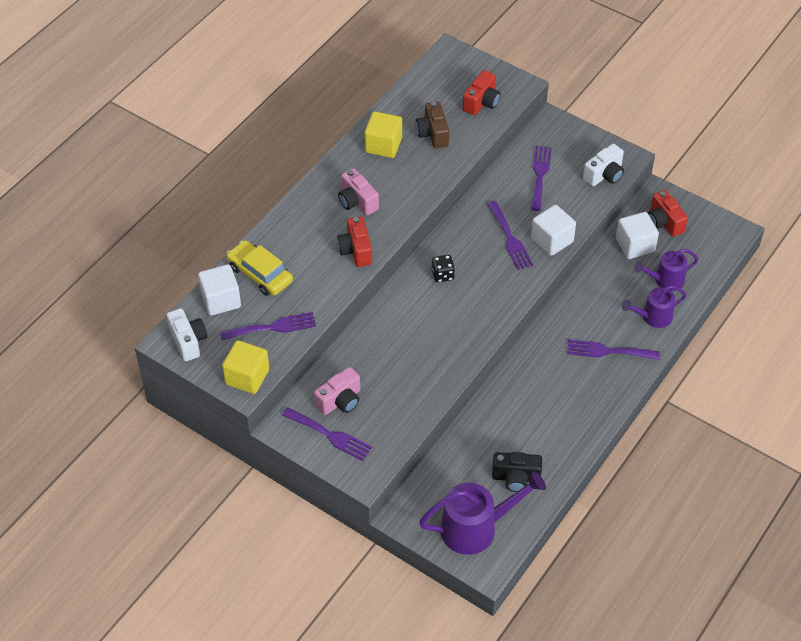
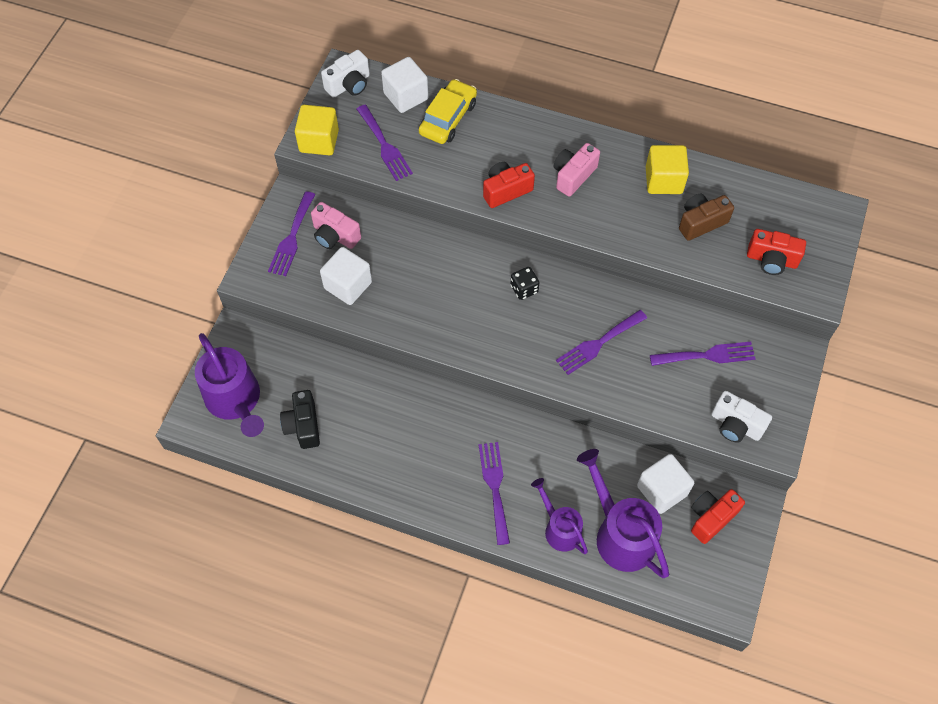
camera: 75 degrees right, 10 degrees up
white cube [531,205,576,256] -> white cube moved to [320,247,372,305]
purple watering can [634,249,699,291] -> purple watering can [577,449,669,578], size x1.64

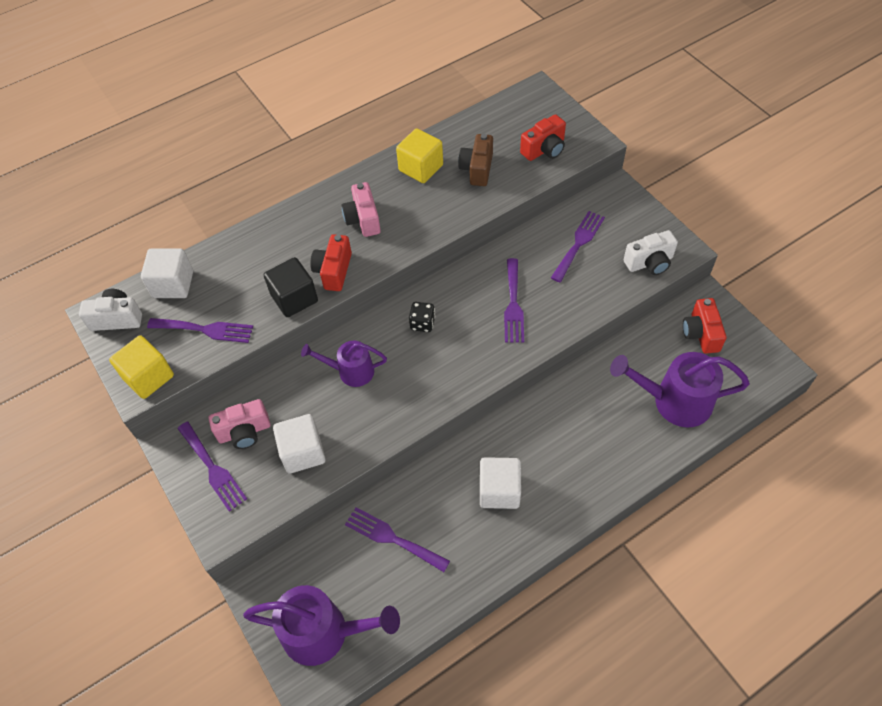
camera: 50 degrees left, 5 degrees down
black camera [280,390,320,449] -> none
white camera [321,50,370,98] -> white camera turned 90 degrees counterclockwise [79,289,142,331]
yellow car [419,79,477,144] -> none
purple fork [479,442,510,545] -> purple fork moved to [345,507,450,572]
purple watering can [531,478,588,554] -> purple watering can moved to [301,341,387,387]
white cube [637,454,694,514] -> white cube moved to [480,457,521,509]
none -> black cube [264,257,318,317]

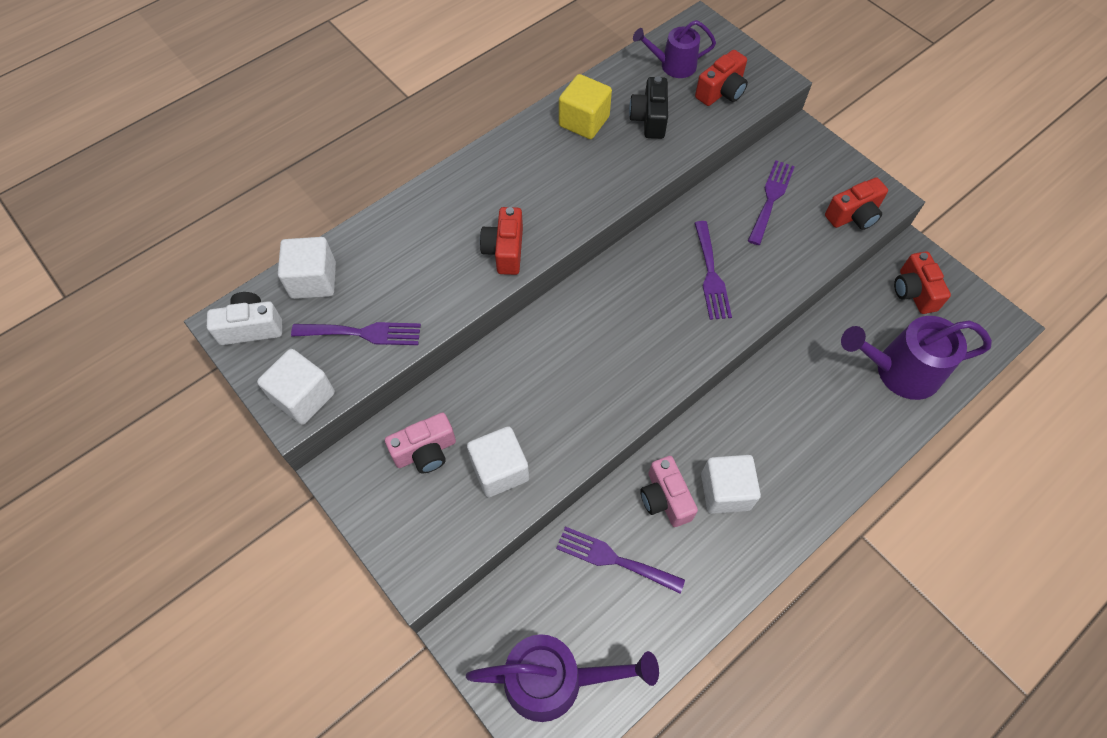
camera: 10 degrees left, 5 degrees up
yellow cube [109,335,174,399] -> white cube [257,349,335,425]
purple fork [177,422,247,511] -> none
black cube [264,257,318,317] -> none
purple watering can [301,341,387,387] -> purple watering can moved to [633,20,716,78]
pink camera [342,182,381,237] -> pink camera moved to [640,456,698,527]
black dice [409,302,435,332] -> none
brown camera [458,134,493,186] -> black camera [629,76,668,139]
white camera [623,230,678,275] -> red camera [825,177,888,230]

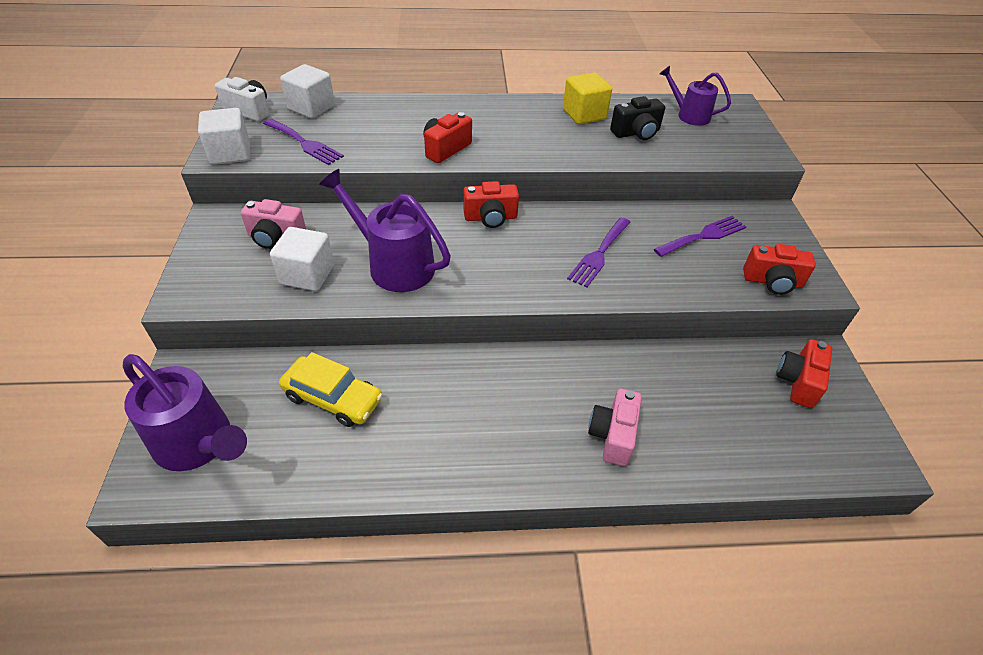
camera: 35 degrees right, 15 degrees down
purple fork [556,526,685,594] -> yellow car [279,352,383,427]
black camera [629,76,668,139] -> black camera turned 150 degrees counterclockwise [610,96,665,140]
pink camera [640,456,698,527] -> pink camera moved to [588,388,642,466]
red camera [695,50,748,106] -> red camera moved to [463,181,519,228]
white cube [701,455,761,514] -> none
purple watering can [841,316,992,400] -> purple watering can moved to [319,169,451,292]

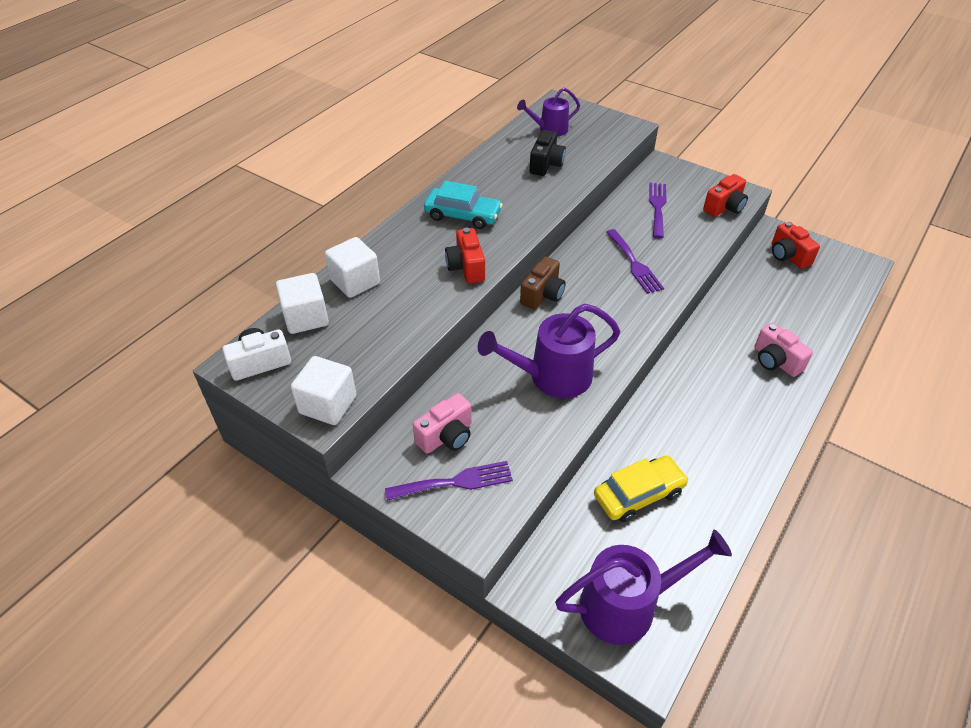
camera: 50 degrees left, 0 degrees up
purple fork [263,119,344,165] -> purple fork moved to [385,461,513,501]
white cube [270,227,334,291] -> white cube moved to [325,237,380,298]
red camera [463,181,519,228] -> brown camera [520,257,566,310]
yellow cube [563,72,612,124] -> none
none -> turquoise car [424,181,503,229]

